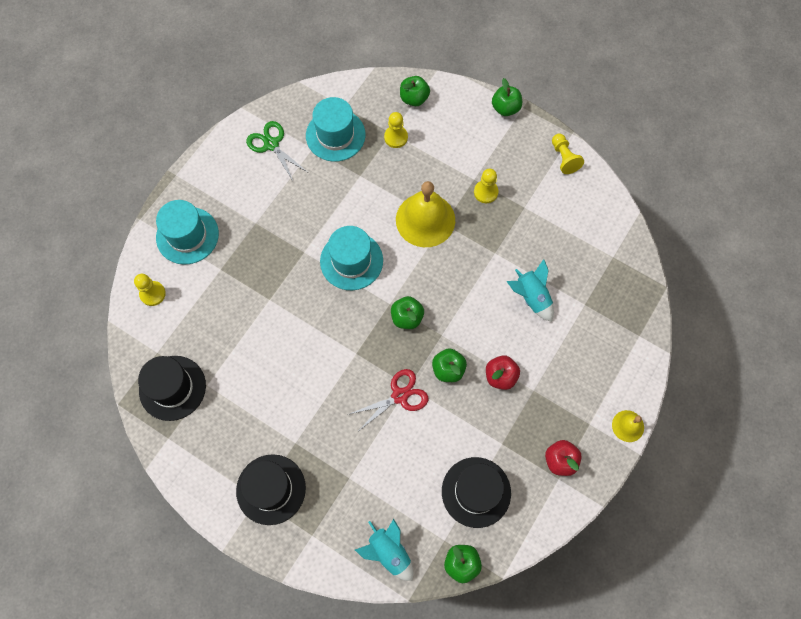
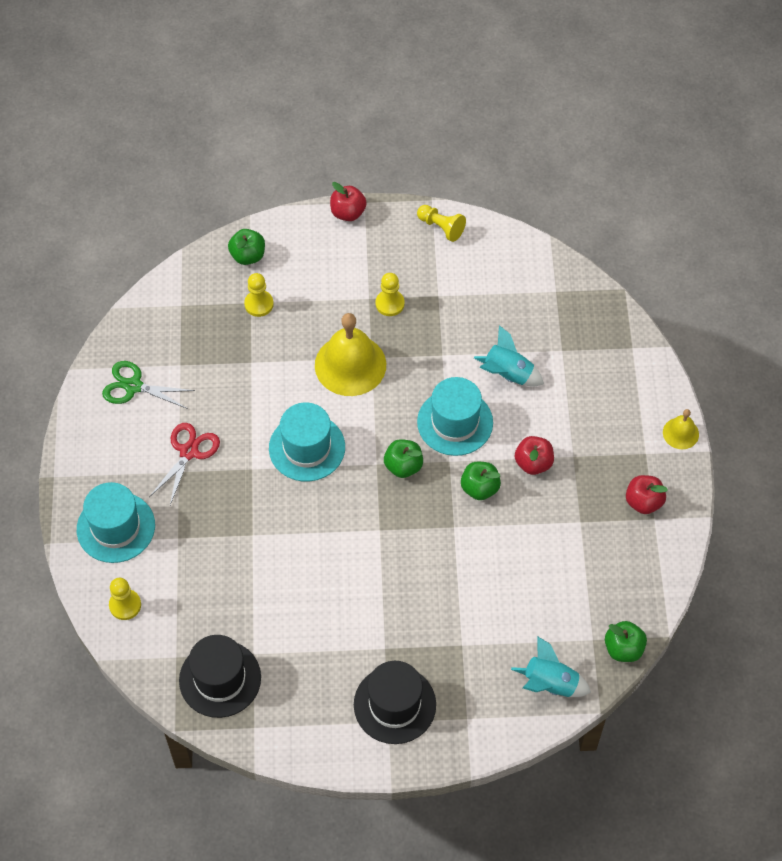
camera: 35 degrees left, 10 degrees down
turquoise hat [306,97,366,162] -> turquoise hat moved to [417,377,493,456]
red scissors [350,369,428,430] -> red scissors moved to [149,423,220,505]
black hat [442,457,511,528] -> none
green apple [492,78,522,116] -> red apple [330,182,367,221]

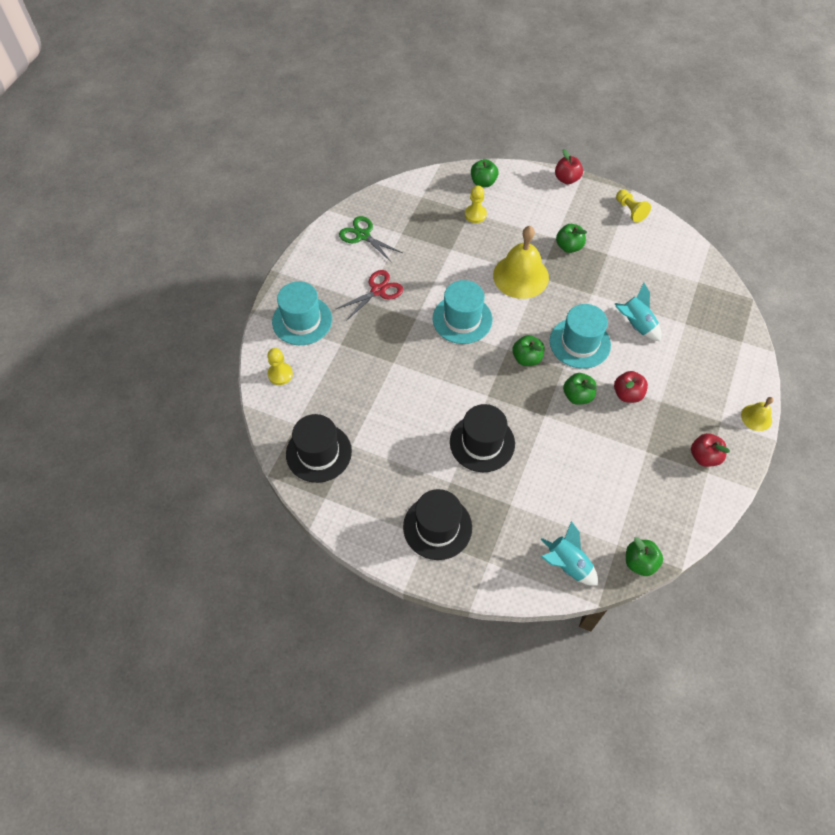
camera: 25 degrees right, 0 degrees up
yellow pawn [376,273,405,316] -> green apple [556,224,587,253]
none -> black hat [450,404,515,472]

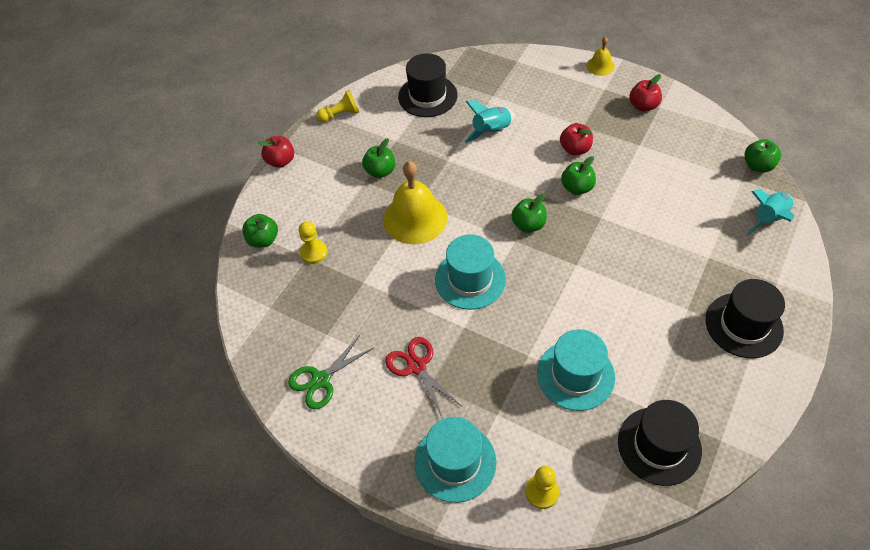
camera: 80 degrees left, 5 degrees down
black hat [450,404,515,472] -> black hat moved to [398,53,458,117]
turquoise hat [550,304,611,369] -> turquoise hat moved to [537,329,615,411]

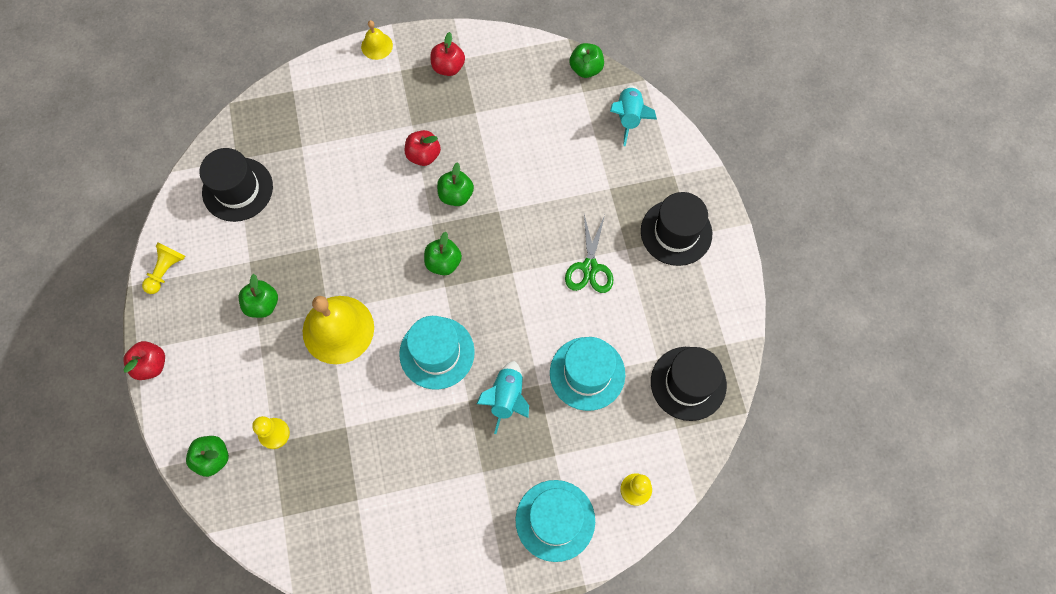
camera: 45 degrees left, 15 degrees up
green scissors [288,334,375,409] -> green scissors moved to [565,214,613,293]
red scissors [385,337,461,417] -> none
turquoise rocket [465,100,515,143] -> turquoise rocket moved to [476,361,529,434]

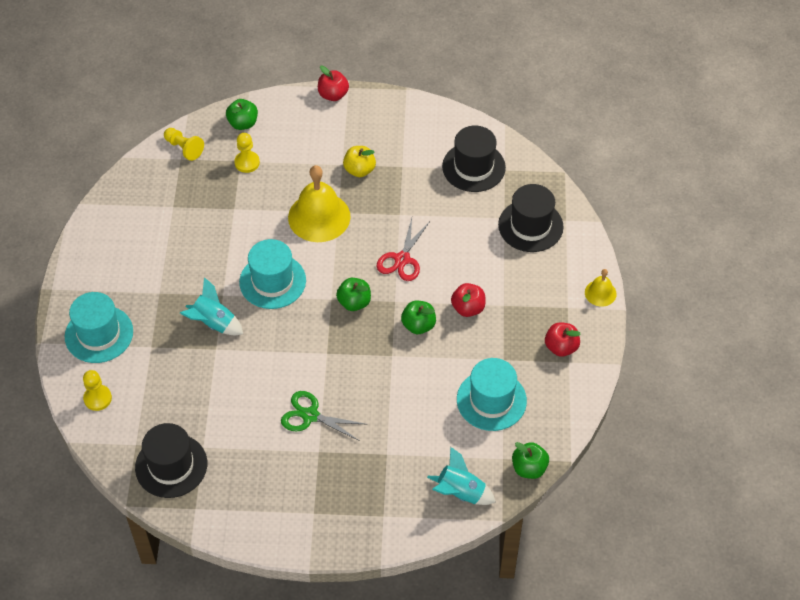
camera: 105 degrees right, 15 degrees down
yellow pawn [142,243,185,294] -> yellow pawn moved to [164,128,204,161]
green apple [239,274,278,318] -> yellow apple [343,146,376,177]
turquoise hat [550,337,625,411] -> turquoise hat moved to [457,358,527,431]
black hat [641,192,712,266] -> black hat moved to [498,184,564,252]
none -> red scissors [376,218,430,281]

